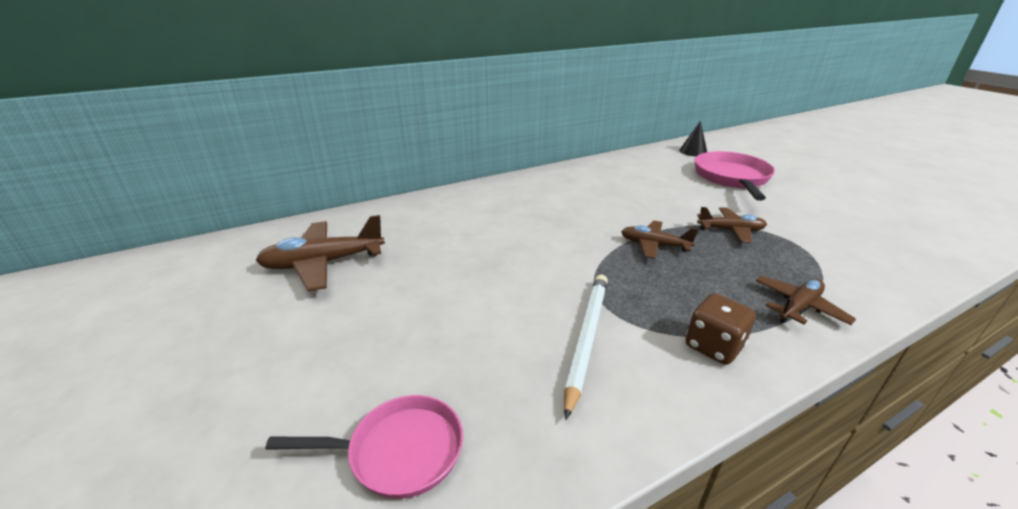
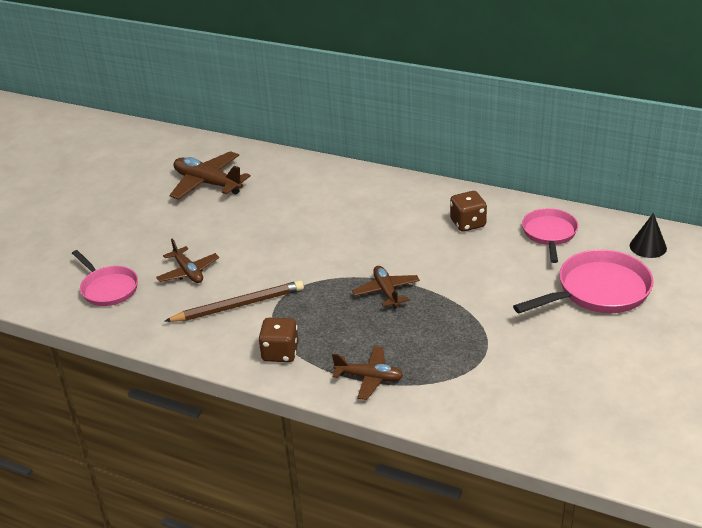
camera: 55 degrees right, 5 degrees up
white pencil [564,274,608,420] -> brown pencil [165,280,304,322]
brown plane [697,207,767,243] -> brown plane moved to [156,239,219,283]
none -> brown dice [450,191,487,232]
none -> pink pan [522,208,578,263]

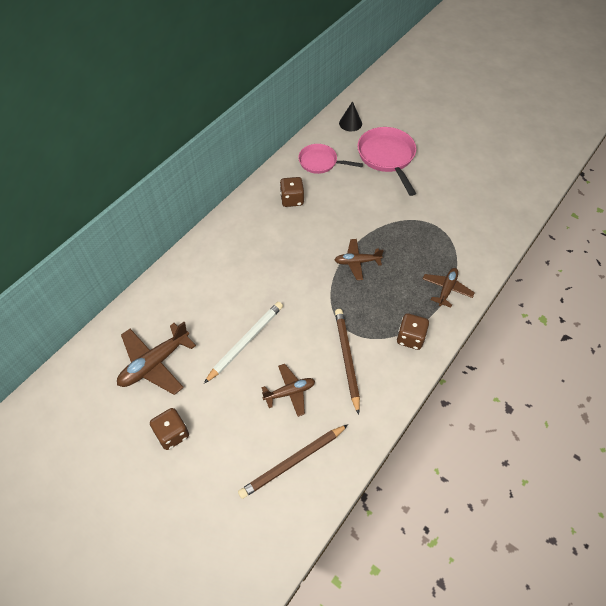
camera: 80 degrees left, 20 degrees up
pink pan [72,250,138,306] -> brown pencil [238,425,348,499]
none -> brown dice [150,408,189,450]
none -> white pencil [204,302,283,384]

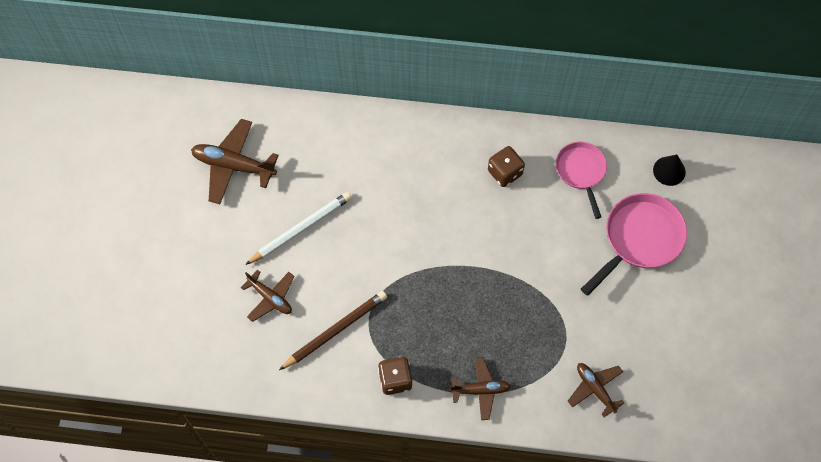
camera: 60 degrees right, 10 degrees up
brown dice [150,408,189,450] -> none
white pencil [204,302,283,384] -> white pencil turned 45 degrees counterclockwise [245,192,352,265]
brown pencil [238,425,348,499] -> none
brown plane [335,239,384,280] -> brown plane moved to [568,363,624,417]

